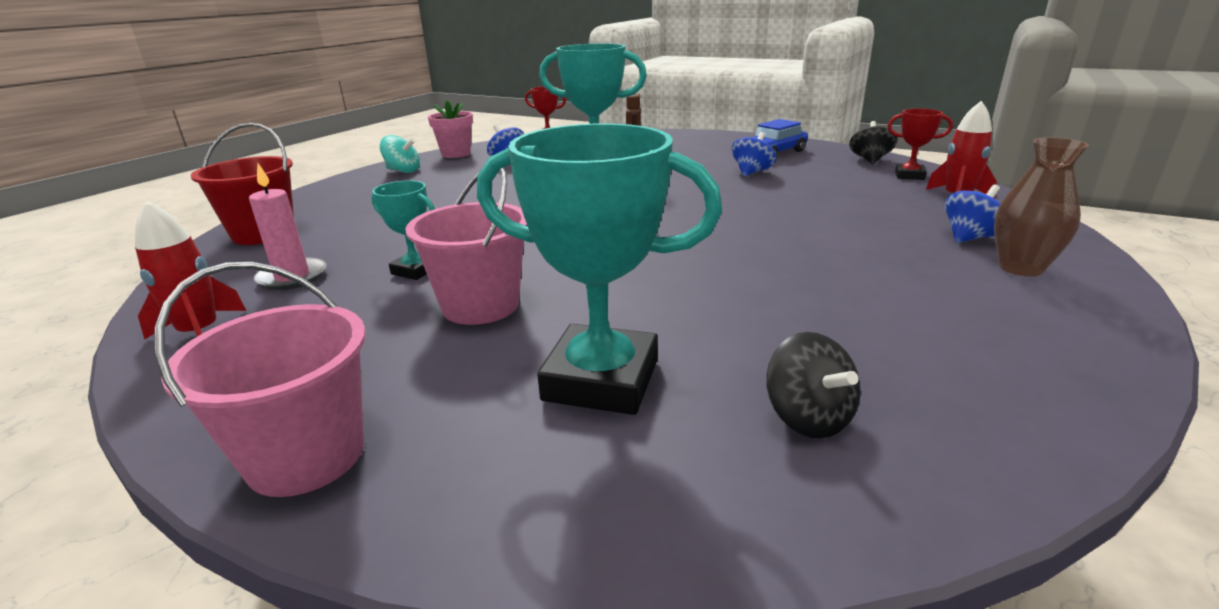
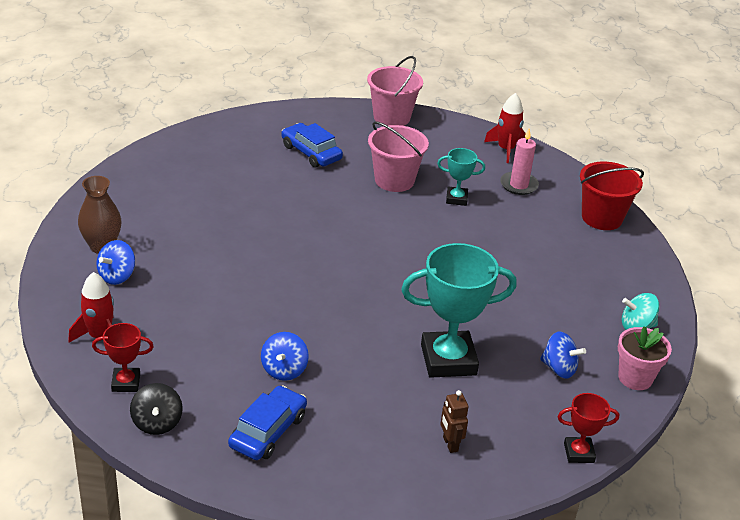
camera: 155 degrees right, 10 degrees up
turquoise trophy [477,123,722,415] -> blue car [281,123,343,168]
black spinning top [766,332,861,438] -> none

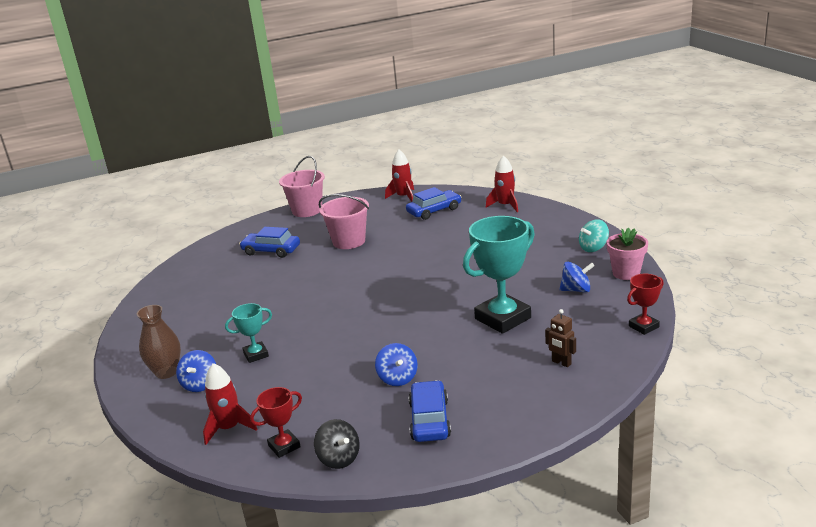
camera: 25 degrees left, 10 degrees down
turquoise trophy [437,148,485,206] -> turquoise trophy moved to [225,303,272,363]
pink candle [500,129,539,195] -> blue car [406,187,461,220]
red bucket [580,162,644,230] -> red rocket [486,155,518,212]

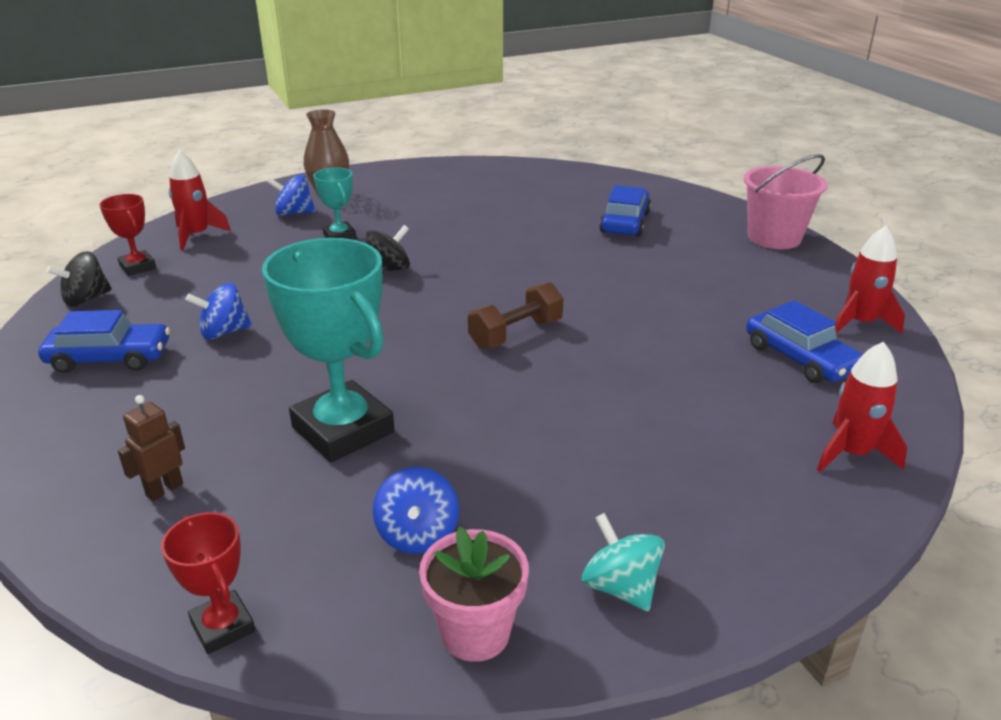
camera: 85 degrees right, 5 degrees up
pink bucket [319,194,369,249] -> none
none -> black spinning top [365,225,410,272]
none -> brown dumbbell [468,282,563,349]

